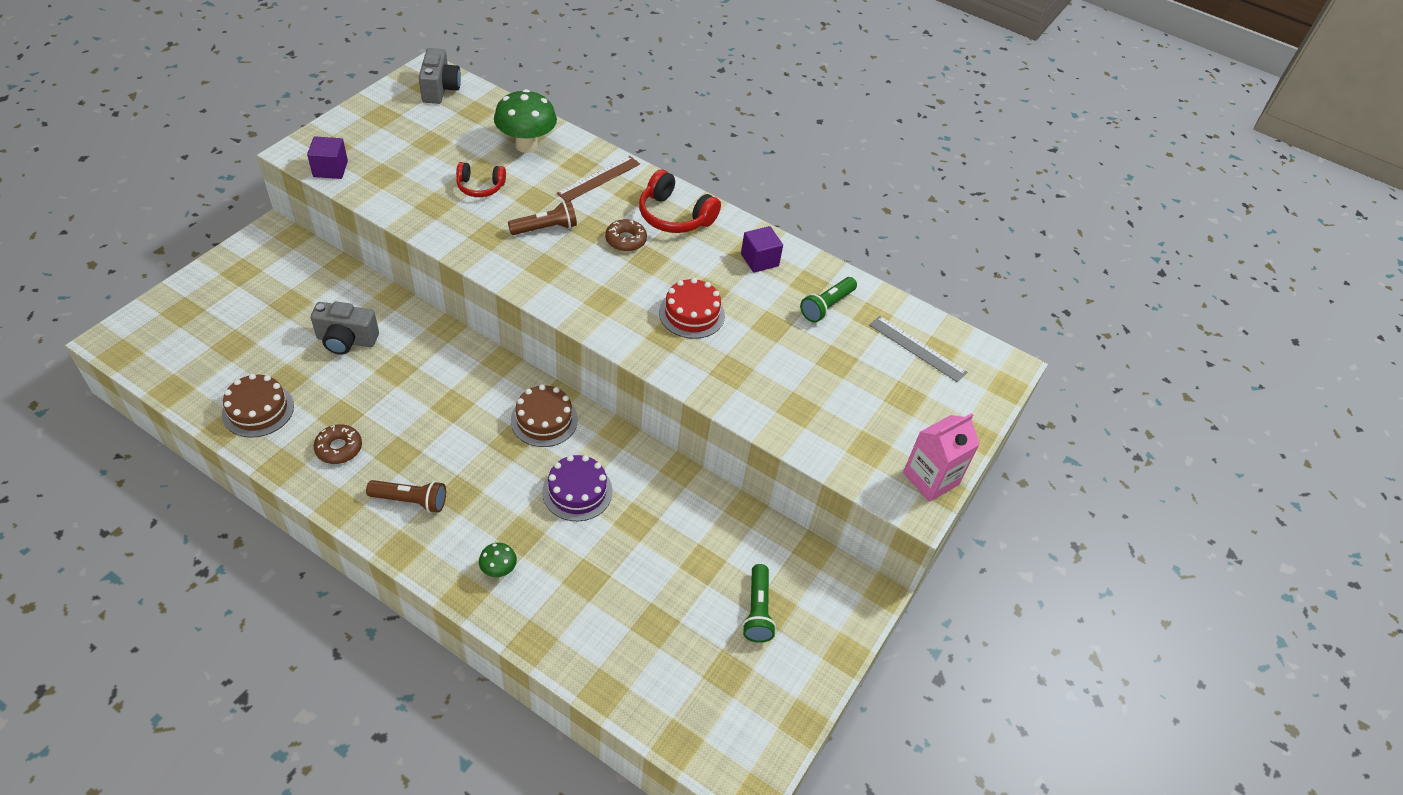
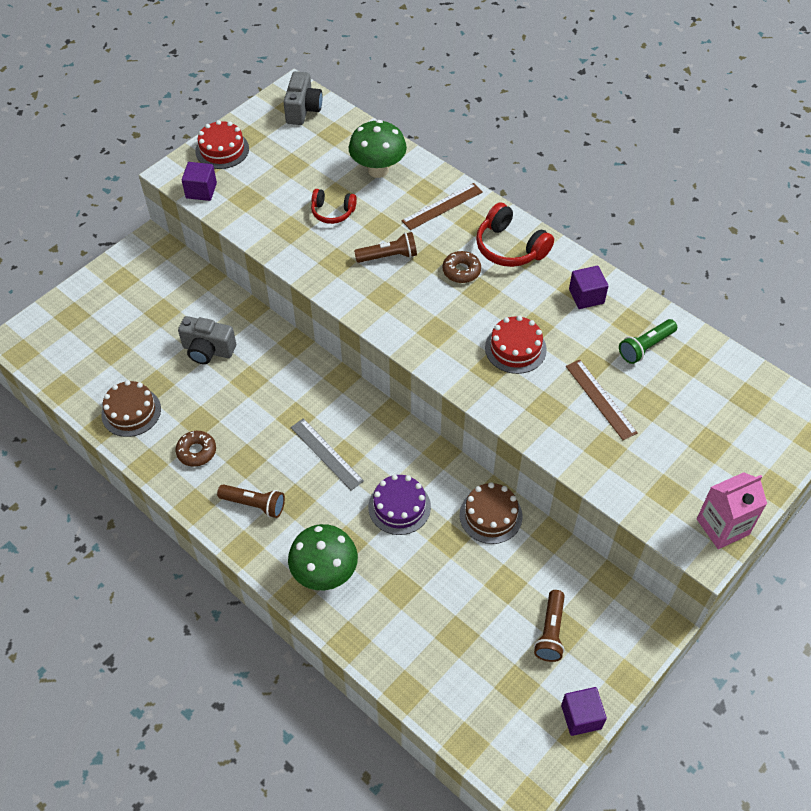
camera: 15 degrees right, 5 degrees up
green mushroom [479,543,517,577] -> green mushroom [288,524,358,590], size x2.10
brown cake [511,384,578,447] -> brown cake moved to [460,482,523,544]
green flashlight [742,564,776,643] -> brown flashlight [534,590,565,662]
grey ruler [869,316,967,382] -> grey ruler moved to [291,418,364,490]
none -> red cake [195,120,249,169]
none -> purple cube [561,687,607,736]
none -> brown ruler [566,360,638,440]

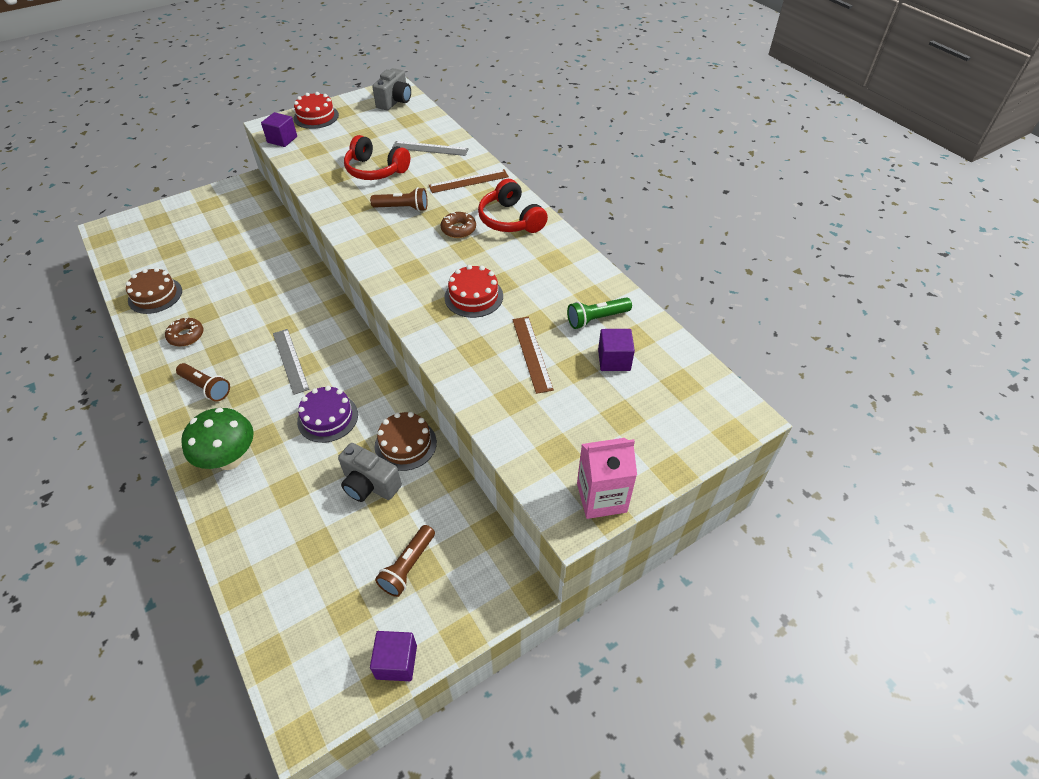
camera: 15 degrees right, 5 degrees down
grey camera [178,316,236,364] -> grey camera moved to [338,443,402,502]
red headphones [311,189,357,224] -> red headphones [344,135,410,180], size x1.57
green mushroom [349,120,407,178] -> grey ruler [392,141,469,156]
purple cube [569,266,608,309] -> purple cube moved to [598,329,635,371]

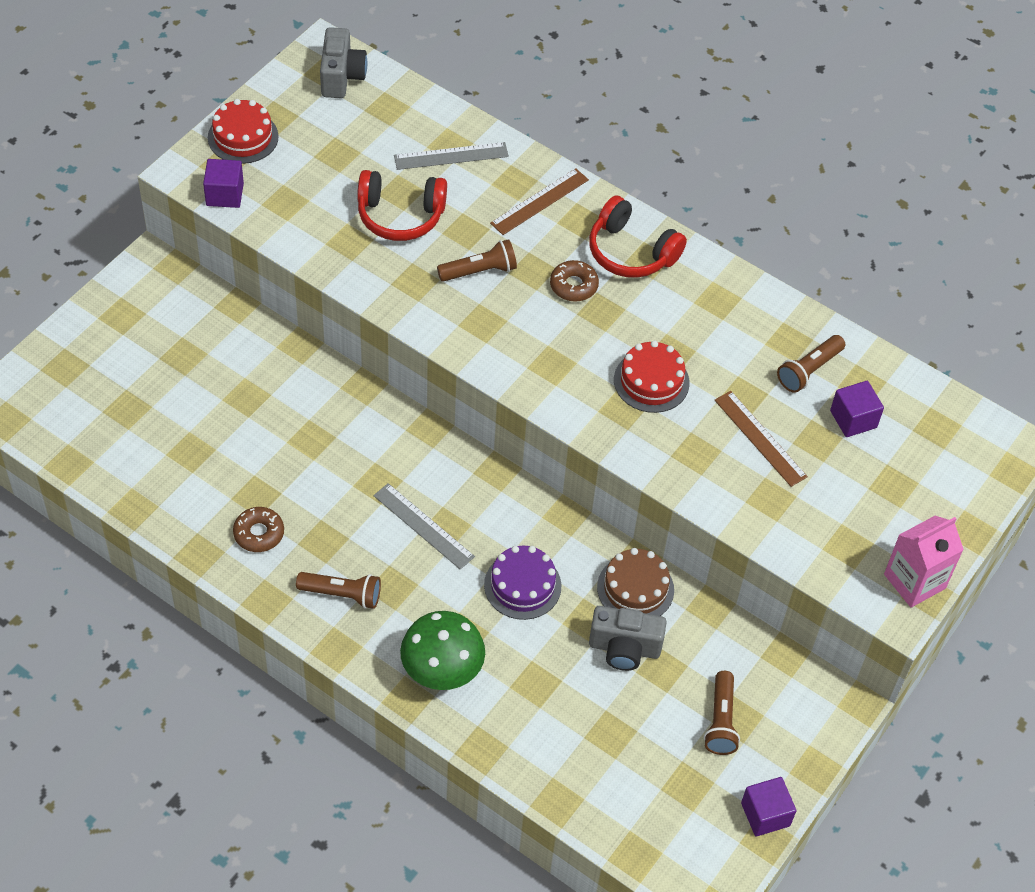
camera: 25 degrees left, 5 degrees up
brown cake [126,268,182,314] -> none
green flashlight [567,297,632,329] -> brown flashlight [777,335,845,393]

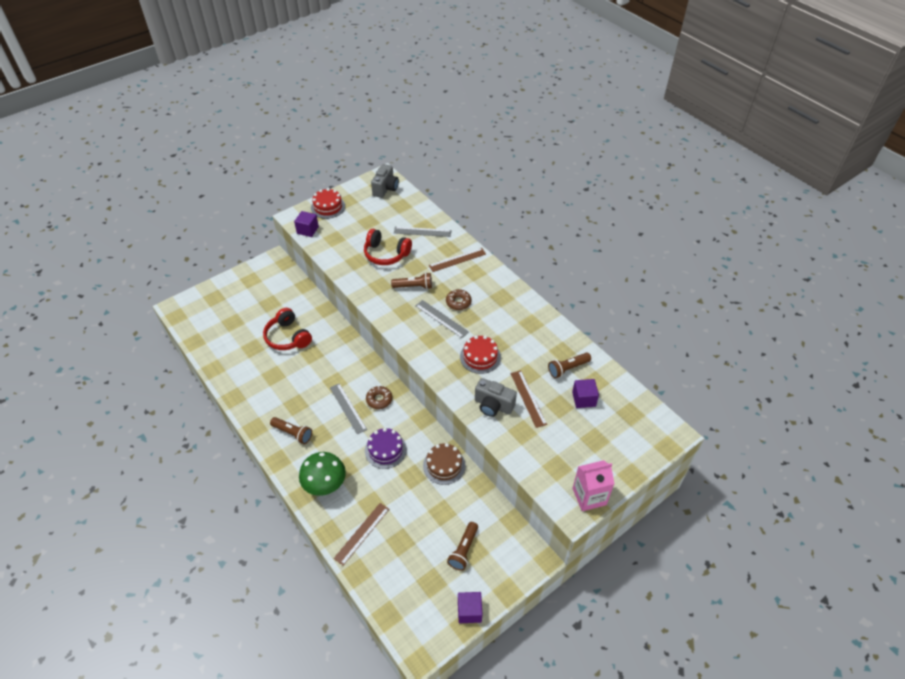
camera: 20 degrees right, 5 degrees down
brown donut [233,507,284,552] -> brown donut moved to [366,386,392,409]
red headphones [589,196,687,278] -> red headphones moved to [263,308,312,350]
grey camera [589,606,667,671] -> grey camera moved to [475,378,517,417]
none -> brown ruler [333,503,389,566]
none -> grey ruler [415,300,469,338]

